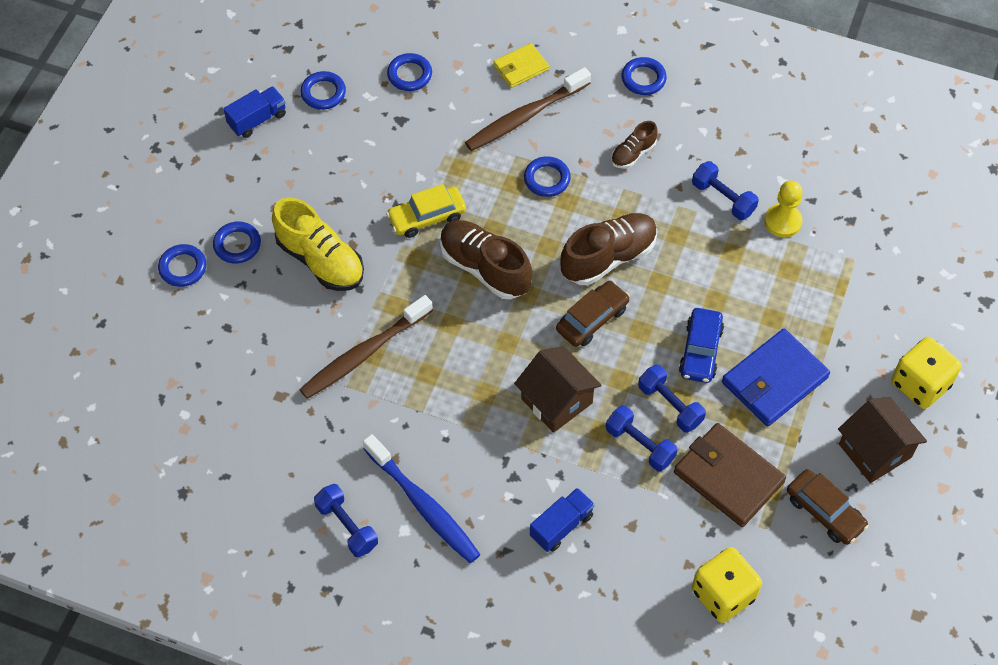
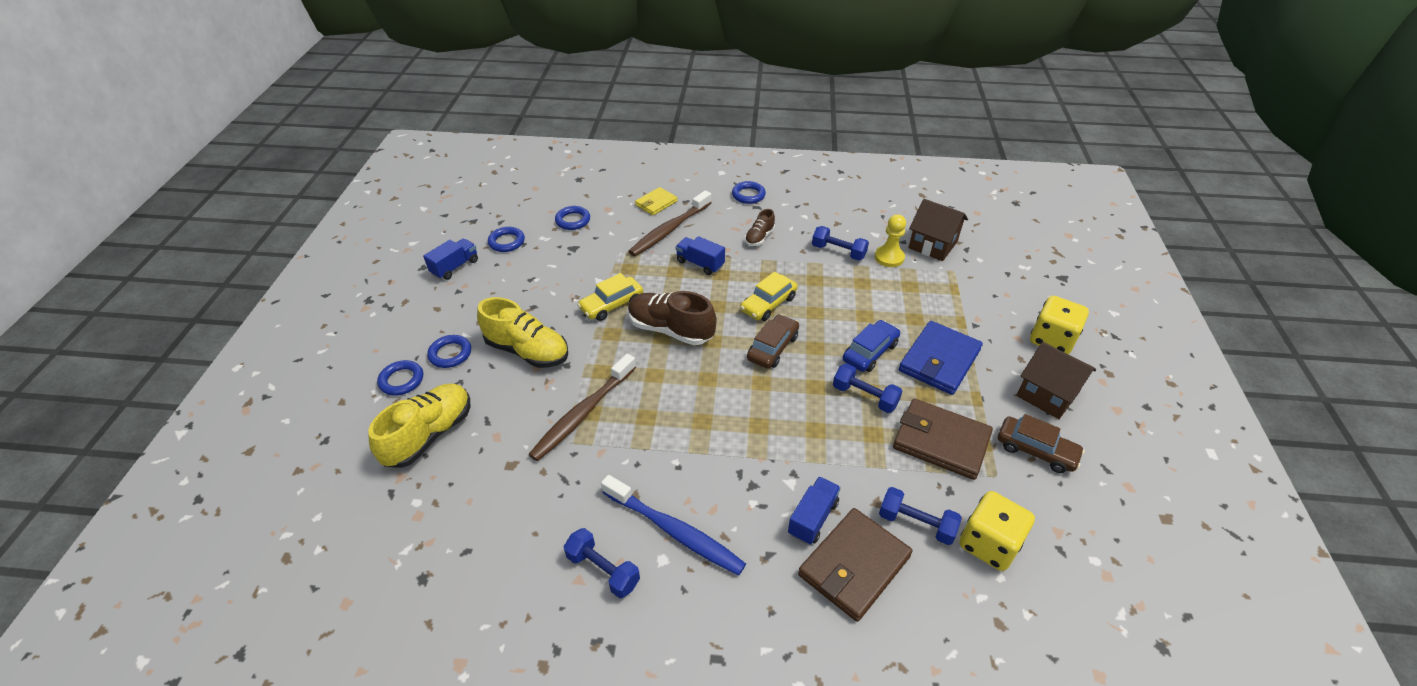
camera: 15 degrees left, 15 degrees down
brown house [514,346,602,433] -> brown house moved to [909,199,968,261]
blue ring [524,156,571,197] -> blue truck [675,236,725,275]
brown shoe [560,213,658,285] -> yellow car [740,272,798,321]
blue dumbbell [606,406,678,471] -> blue dumbbell moved to [879,487,962,545]
blue car [679,308,724,383] -> blue car turned 135 degrees counterclockwise [843,320,900,372]
none -> yellow shoe [368,384,470,468]
none -> brown wallet [798,508,912,622]

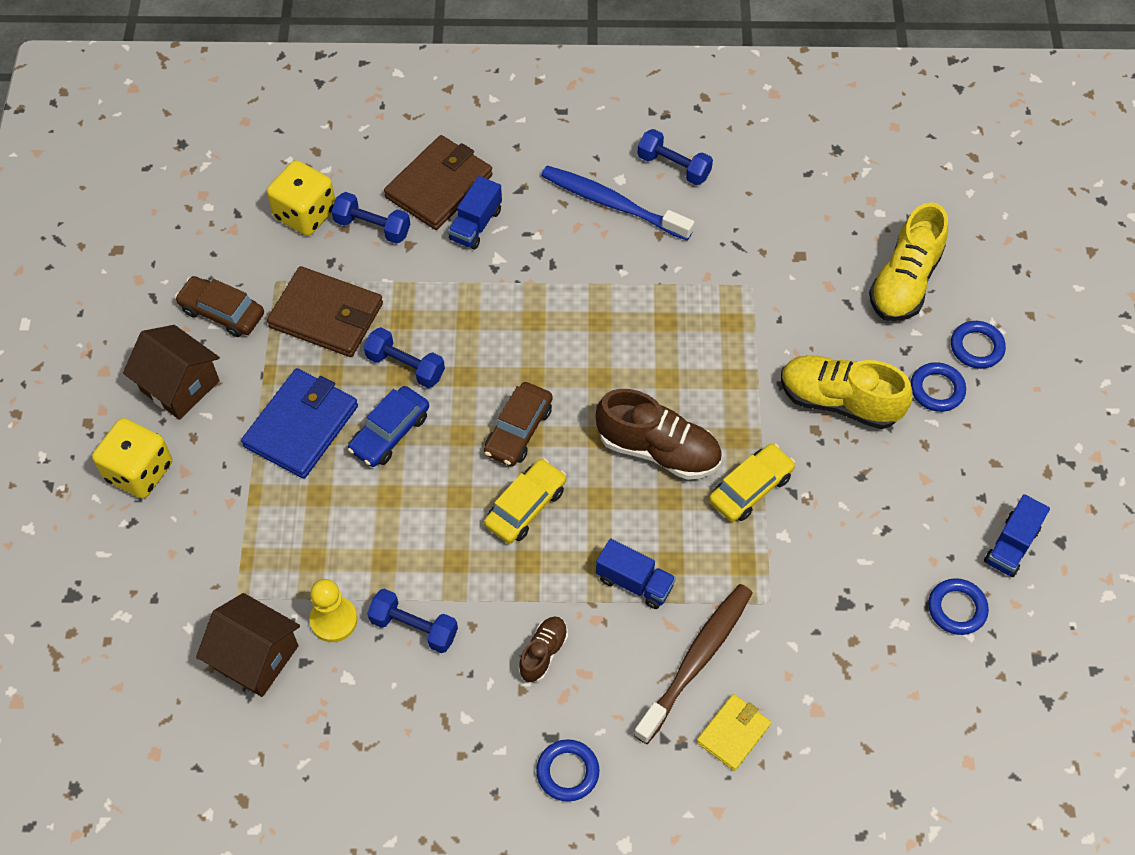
camera: 175 degrees right, 15 degrees up
brown toothbrush [528,354,636,461] -> none
blue ring [555,206,590,230] -> none

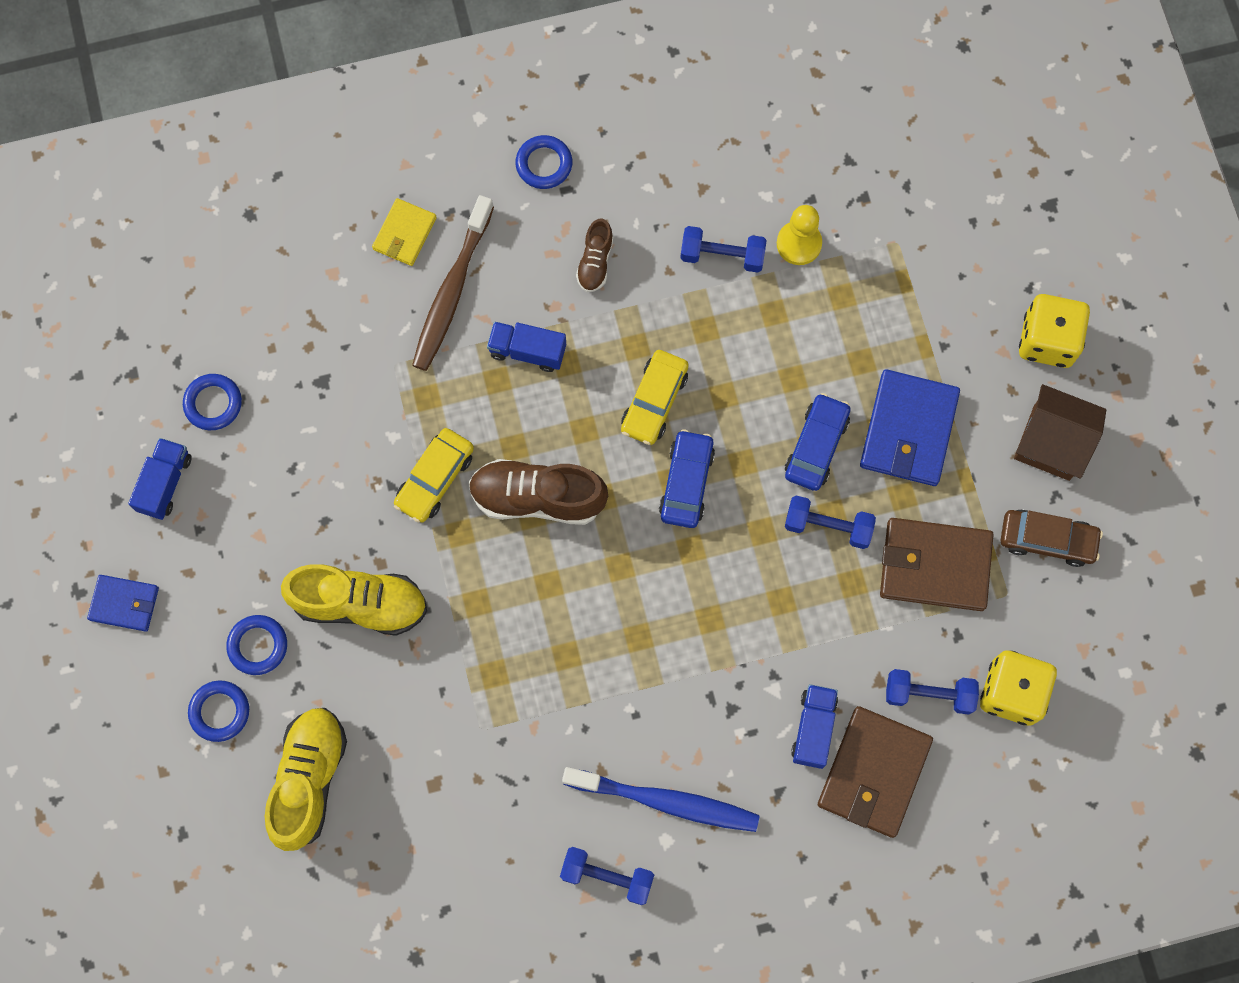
camera: 165 degrees right, 15 degrees up
brown house [196,593,300,697] -> none
brown car [484,382,553,466] -> blue car [659,429,715,528]
none -> blue wallet [87,575,159,632]

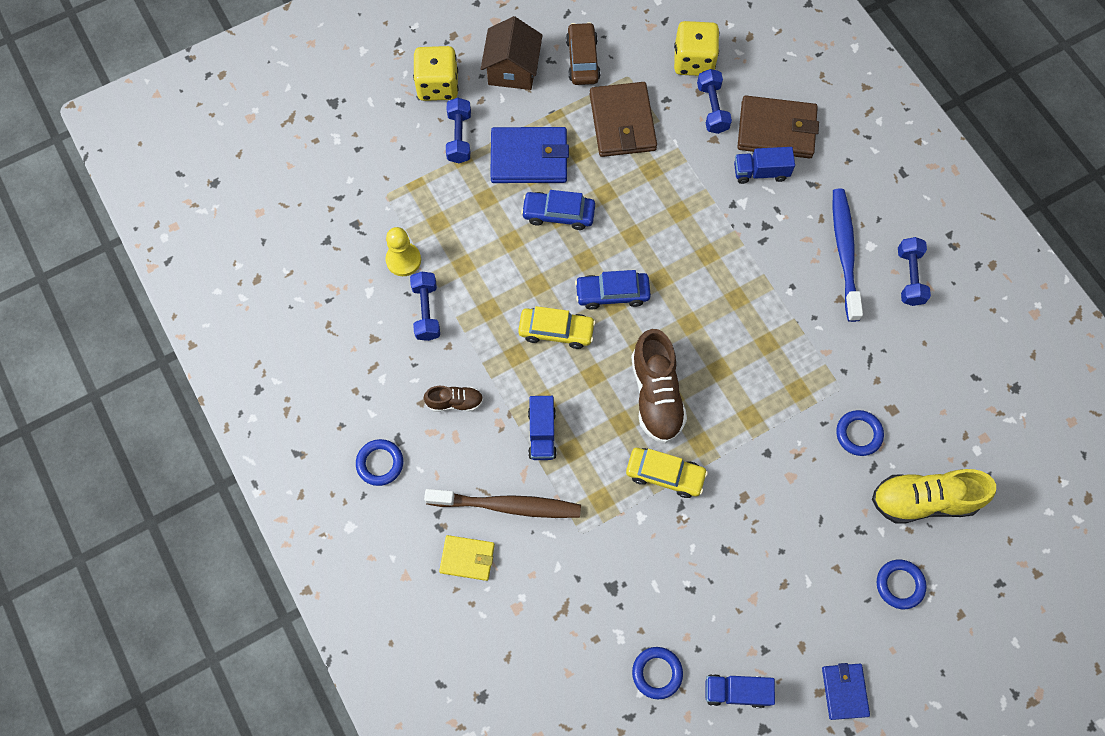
camera: 105 degrees left, 5 degrees down
blue ring [226,615,287,675] -> blue ring moved to [836,410,884,456]
yellow shoe [281,564,427,636] -> none
blue dumbbell [785,496,876,549] -> blue dumbbell moved to [446,98,471,163]

